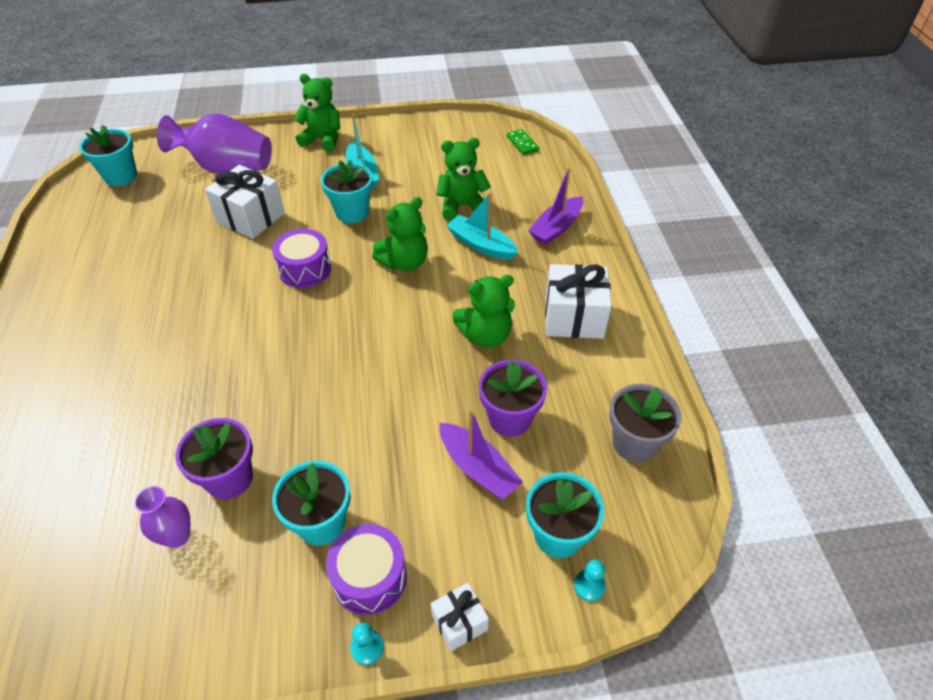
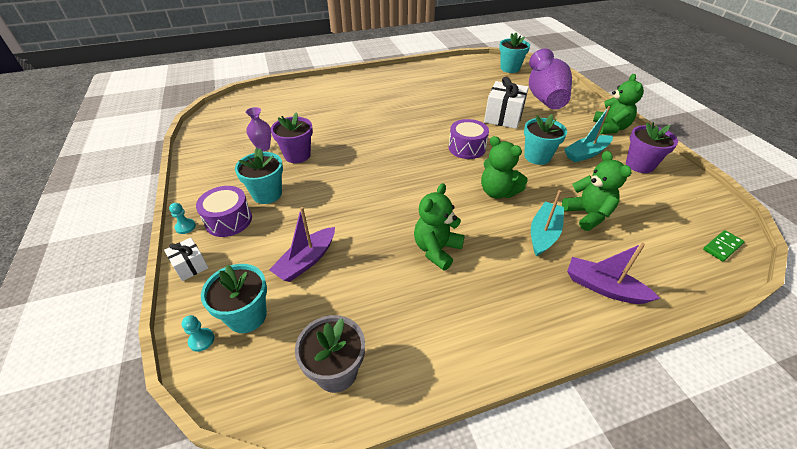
camera: 80 degrees right, 5 degrees down
green teddy bear [452,275,515,348] -> green teddy bear turned 60 degrees clockwise [414,183,465,271]
purple flower pot [479,360,547,437] -> purple flower pot moved to [626,122,678,173]
white gift [545,264,612,339] -> none

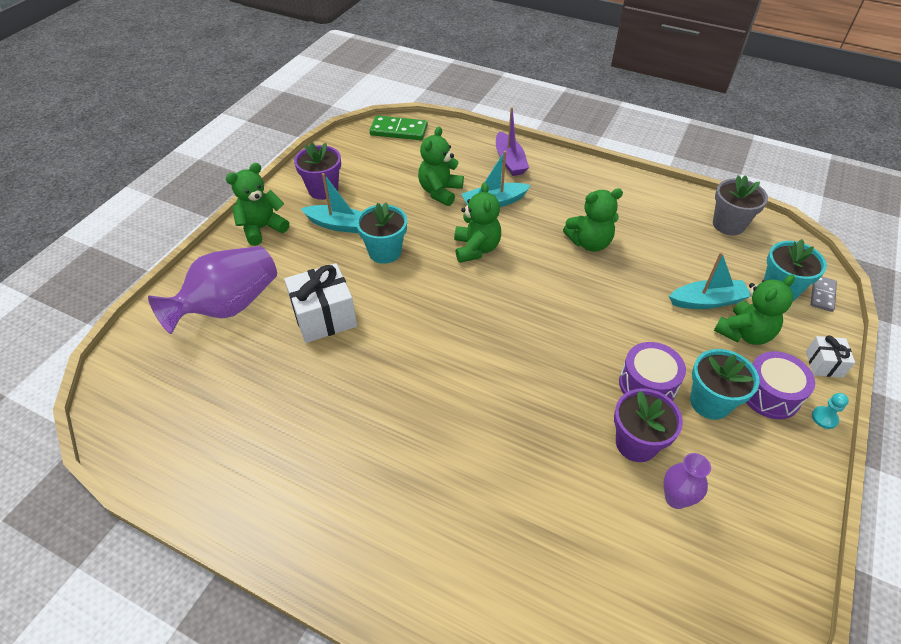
camera: 135 degrees left, 5 degrees up
turquoise pawn [181,315,215,352] -> grey domino [810,276,837,312]
purple boat [269,207,335,282] -> turquoise boat [669,252,751,309]
purple drum [449,119,489,159] -> purple drum moved to [619,342,686,401]
turquoise flower pot [499,33,530,73] -> none
green domino [703,230,745,261] -> green domino [370,116,428,140], size x1.64
none -> green teddy bear [714,275,795,345]

